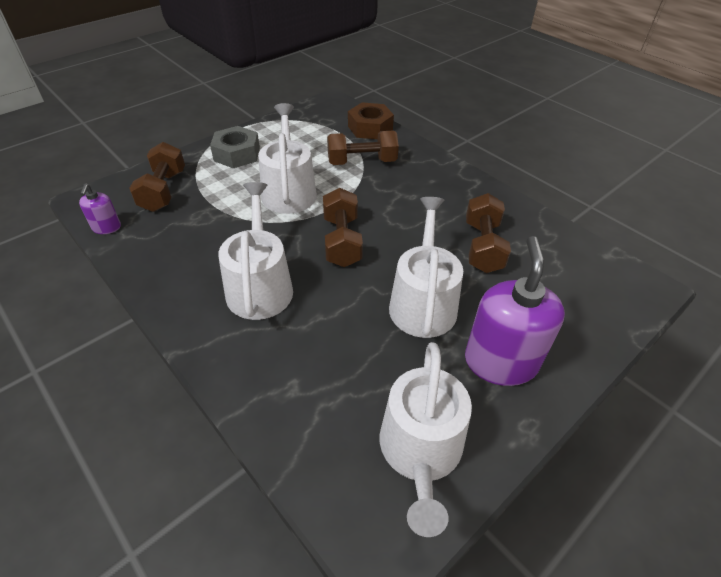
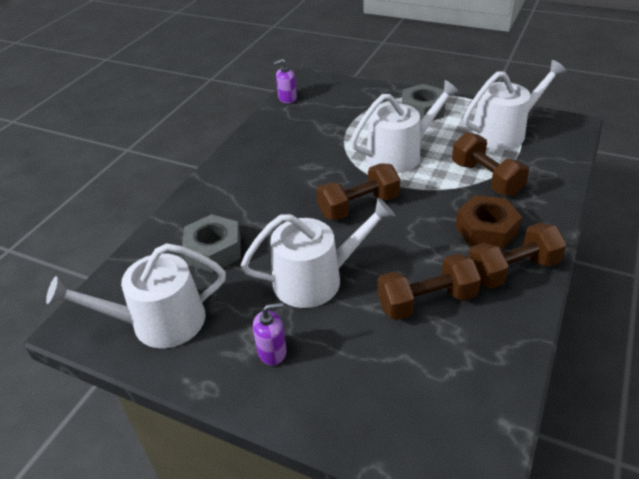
camera: 70 degrees right, 5 degrees down
brown dumbbell [129,142,185,212] -> brown dumbbell moved to [468,223,567,289]
white watering can [219,182,293,320] -> white watering can moved to [463,60,567,150]
brown nut [348,102,394,139] -> brown nut moved to [455,195,522,250]
purple soap dispenser [465,236,565,386] -> purple soap dispenser [253,302,286,365], size x0.48
none -> grey nut [182,214,241,273]

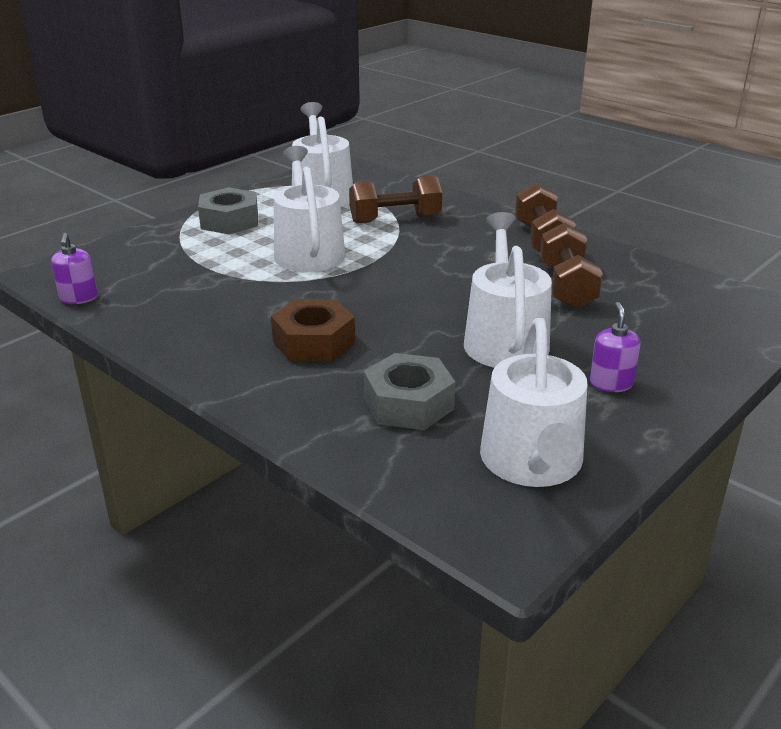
camera: 75 degrees left, 10 degrees down
brown dumbbell [316,163,400,221] -> none
brown nut [455,195,522,250] -> brown nut moved to [271,299,355,362]

